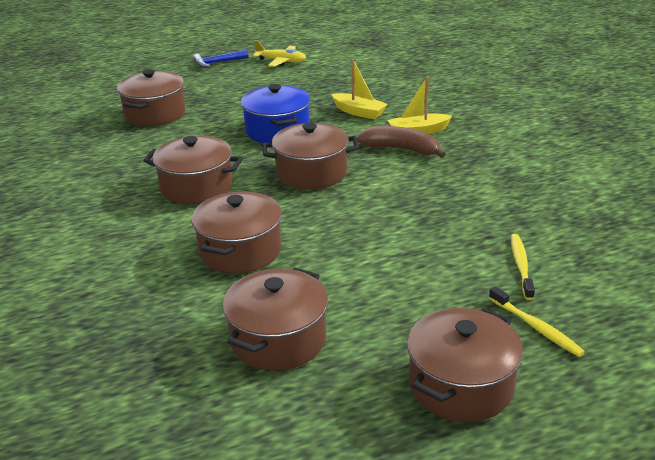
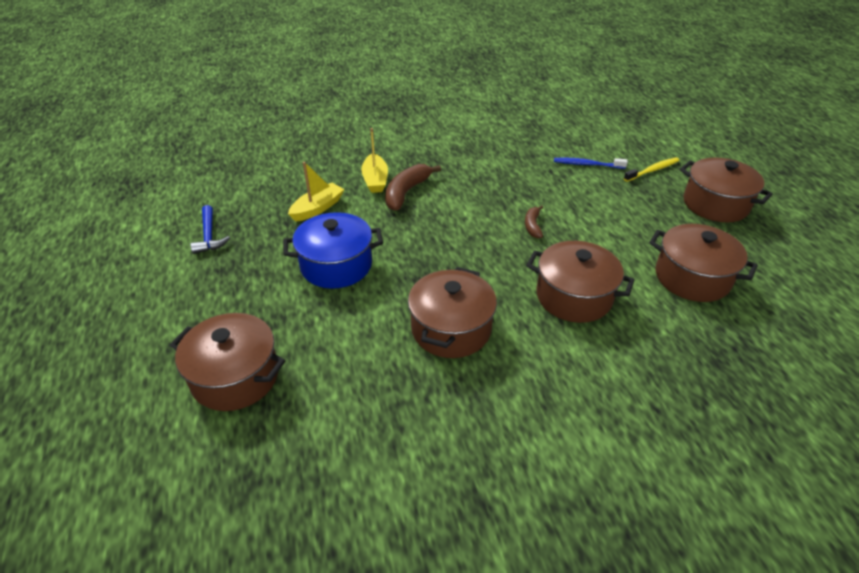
camera: 85 degrees left, 10 degrees up
blue hammer [193,49,248,68] -> blue hammer moved to [190,205,230,254]
yellow plane [253,40,306,67] -> none
brown pot [262,123,359,190] -> none
yellow toothbrush [511,234,535,300] -> blue toothbrush [554,158,628,169]
none -> brown banana [525,205,543,238]

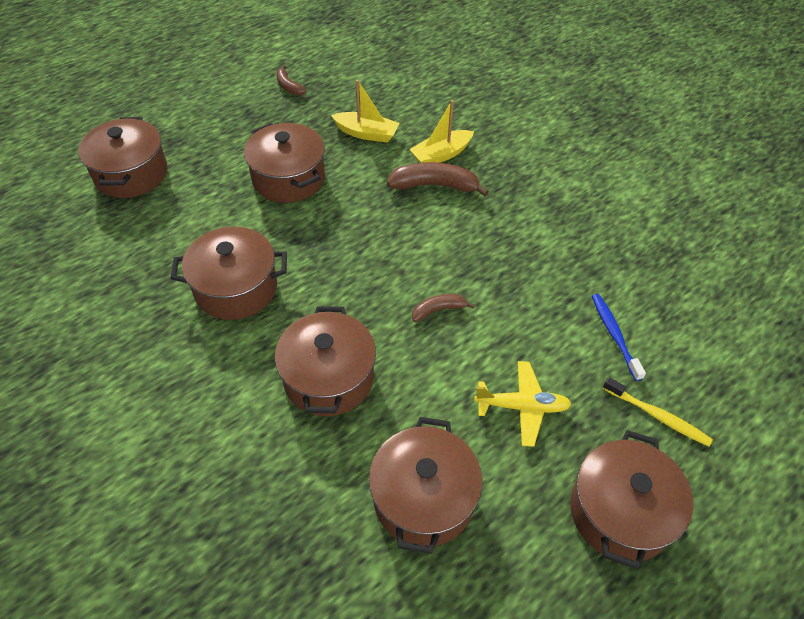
camera: 65 degrees right, 10 degrees up
blue hammer [190,205,230,254] -> brown banana [276,65,306,95]
blue pot [283,212,383,289] -> brown pot [244,123,325,203]
none -> yellow plane [474,361,571,447]

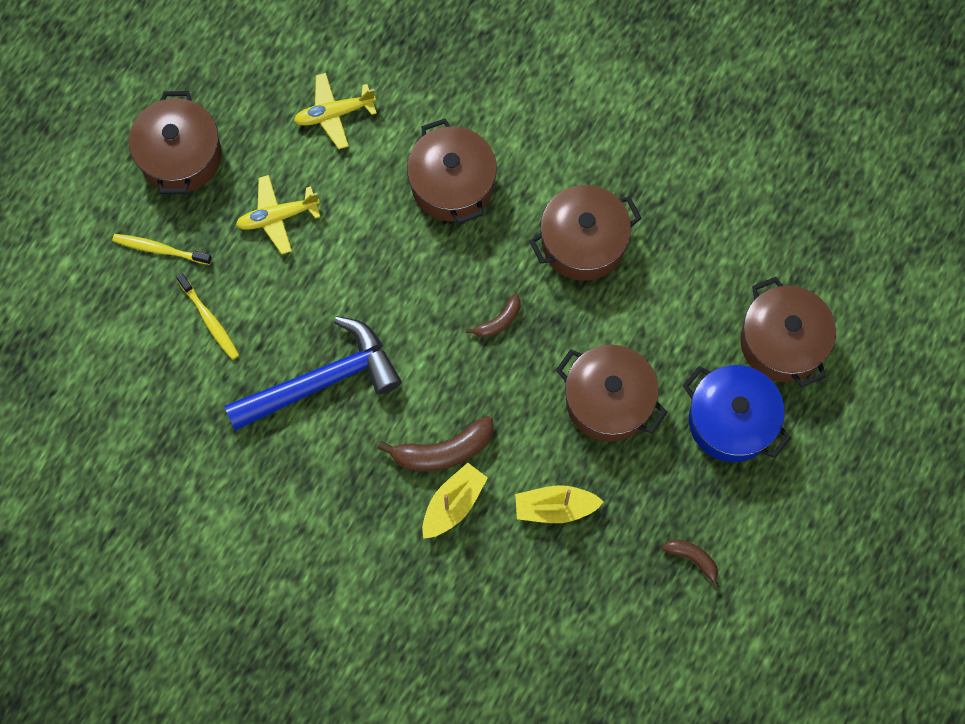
camera: 160 degrees right, 20 degrees up
brown pot [369,417,482,554] -> yellow plane [294,73,377,149]
brown banana [412,294,475,322] -> brown banana moved to [466,294,521,338]
blue toothbrush [592,294,646,381] -> yellow toothbrush [176,273,239,360]
none -> blue hammer [224,316,402,431]
none -> blue pot [683,365,791,462]

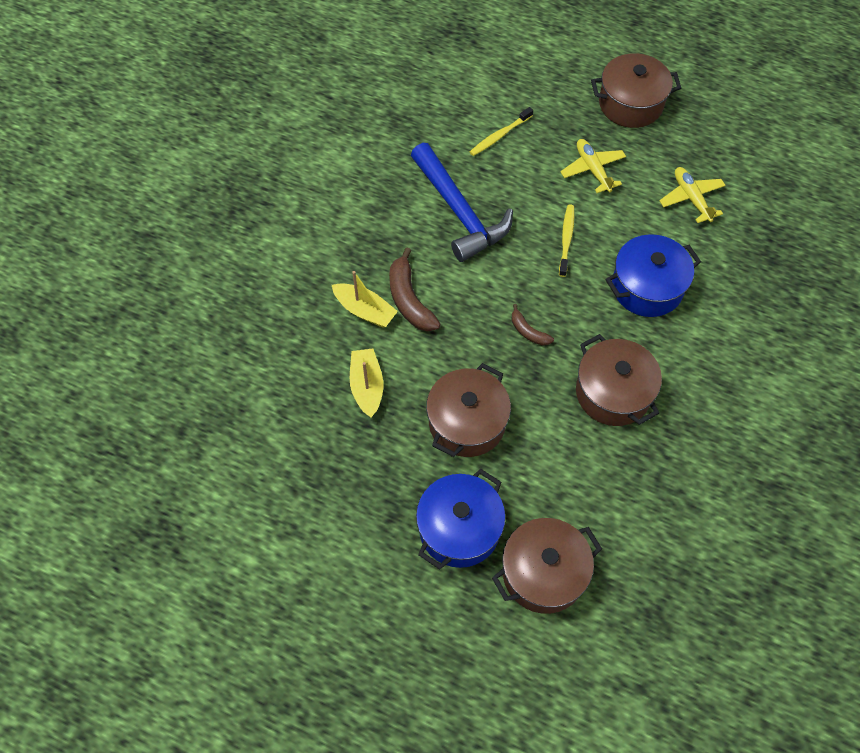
camera: 85 degrees right, 10 degrees down
yellow toothbrush [112,234,212,265] -> yellow toothbrush moved to [559,205,575,277]
brown pot [407,119,497,224] -> blue pot [605,234,701,317]
brown banana [662,539,719,588] -> none

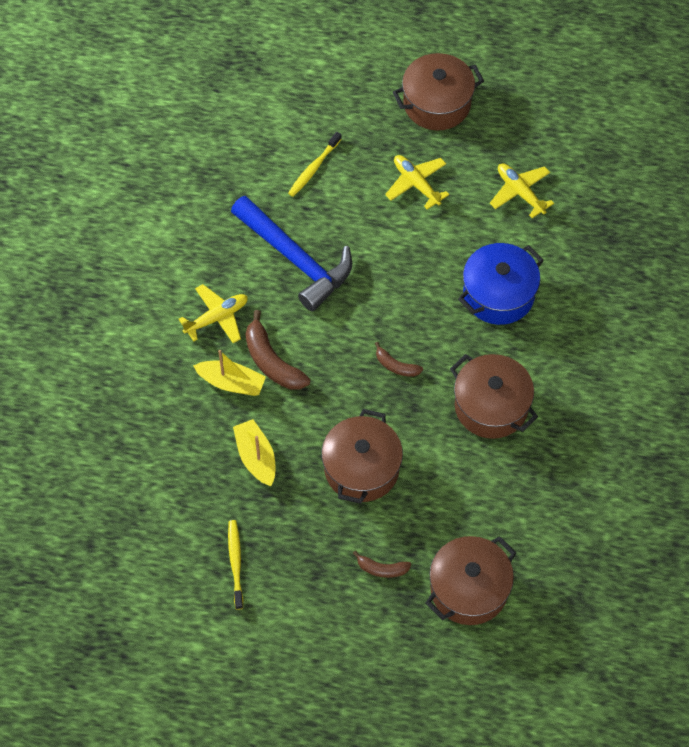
camera: 15 degrees left, 0 degrees up
blue pot [416,469,506,570] -> brown banana [353,551,411,578]
yellow toothbrush [559,205,575,277] -> yellow toothbrush moved to [228,520,243,610]
none -> yellow plane [179,284,248,343]

